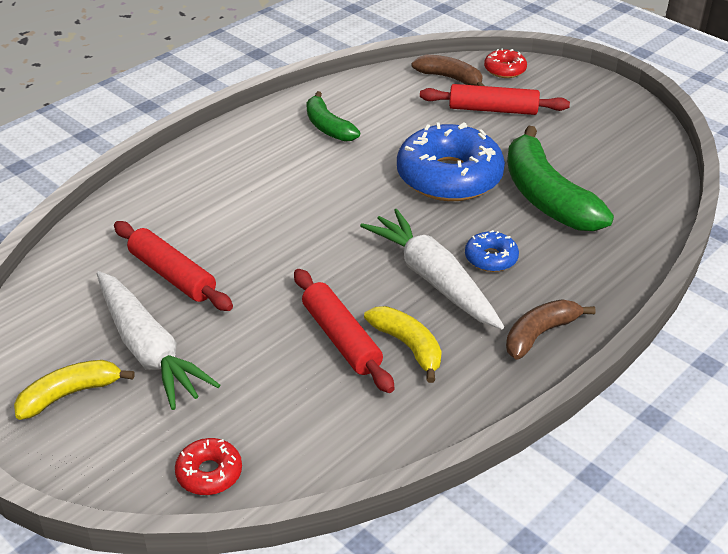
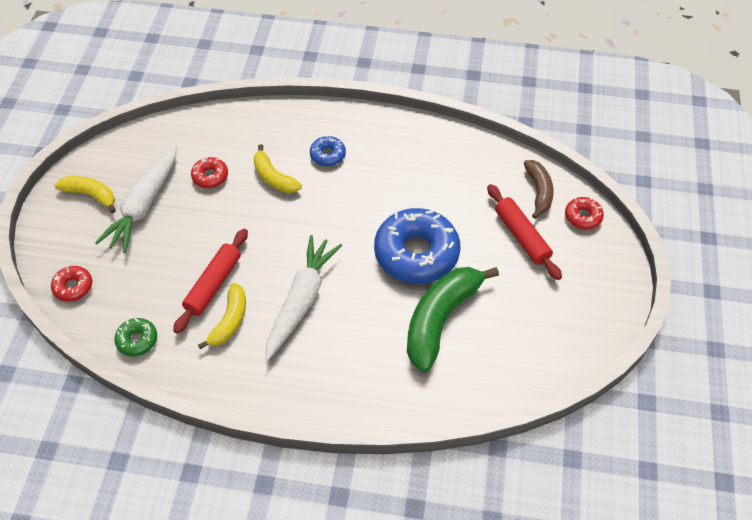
camera: 55 degrees right, 15 degrees up
red rolling pin [114,221,233,311] -> red donut [191,157,228,188]
green banana [307,91,360,142] -> none
blue donut [465,230,519,272] -> blue donut moved to [310,135,346,166]
brown banana [506,299,596,360] -> none
none -> green donut [114,318,157,357]
none -> yellow banana [253,144,302,193]

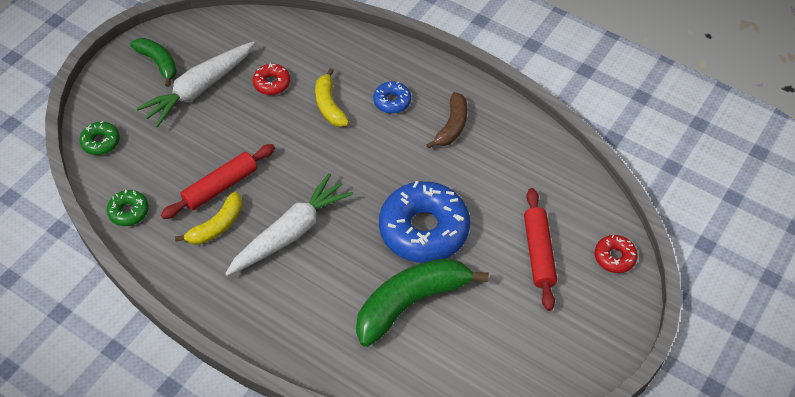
camera: 25 degrees right, 0 degrees up
red donut [51,266,92,302] -> green donut [80,121,120,155]
yellow banana [55,176,116,213] -> green banana [130,38,177,87]
brown banana [524,160,554,219] -> brown banana moved to [426,92,467,149]

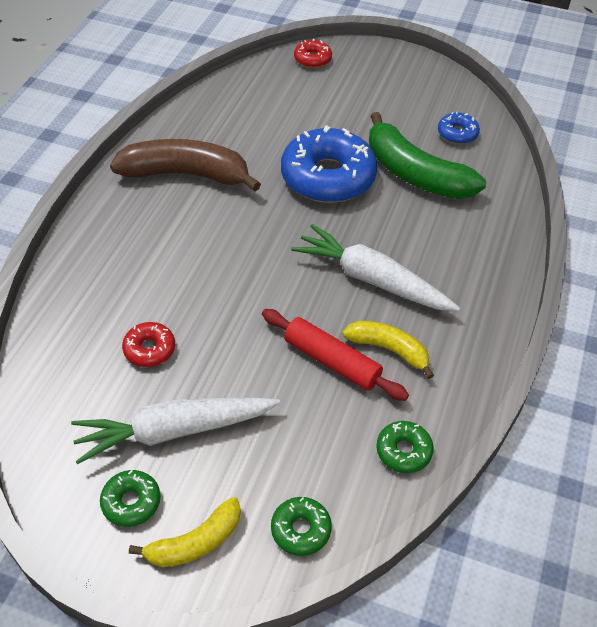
camera: 105 degrees left, 5 degrees down
green banana [130,38,177,87] -> green donut [100,470,160,527]
white carrot [136,42,255,128] -> white carrot turned 135 degrees clockwise [71,398,280,464]
yellow banana [315,68,349,127] -> yellow banana moved to [129,497,241,568]
blue donut [373,81,411,113] -> blue donut moved to [438,112,480,144]
brown banana [426,92,467,149] -> brown banana [110,139,261,192], size x1.76
red rolling pin [524,188,557,311] -> none

